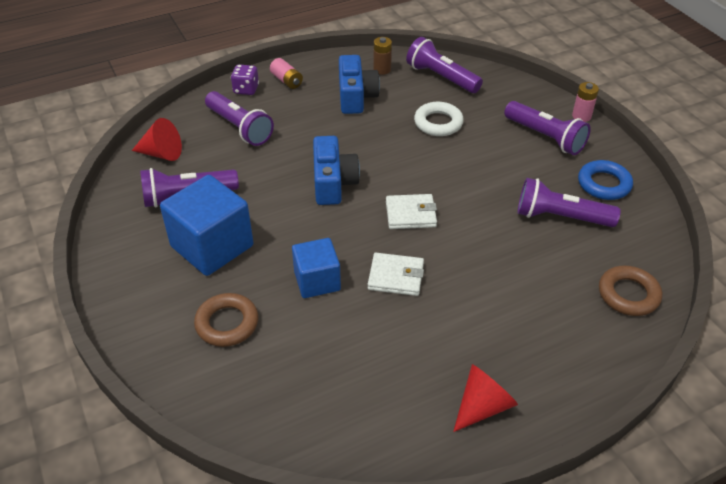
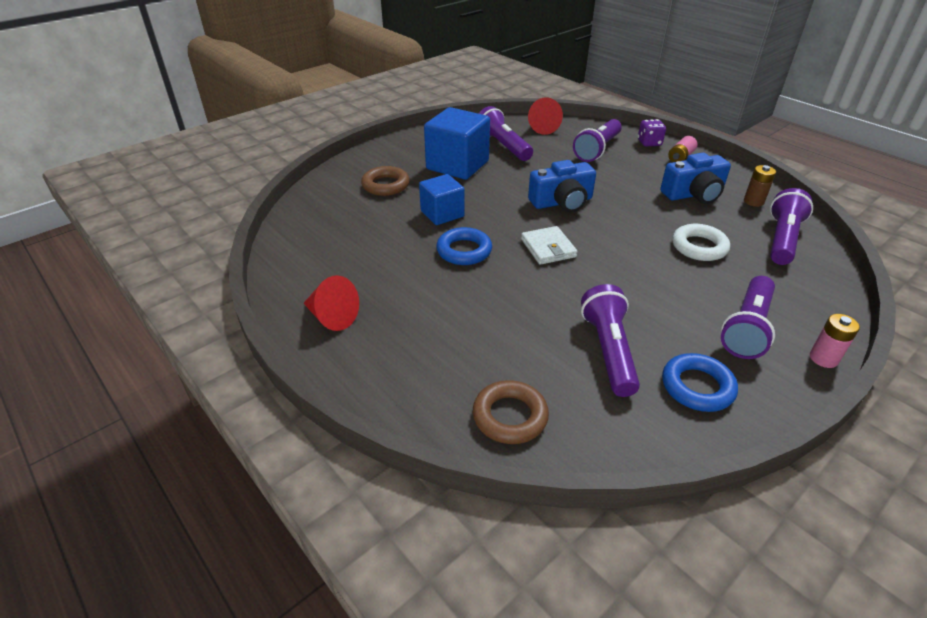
camera: 75 degrees right, 5 degrees down
white wallet [368,253,424,296] -> blue ring [436,227,492,265]

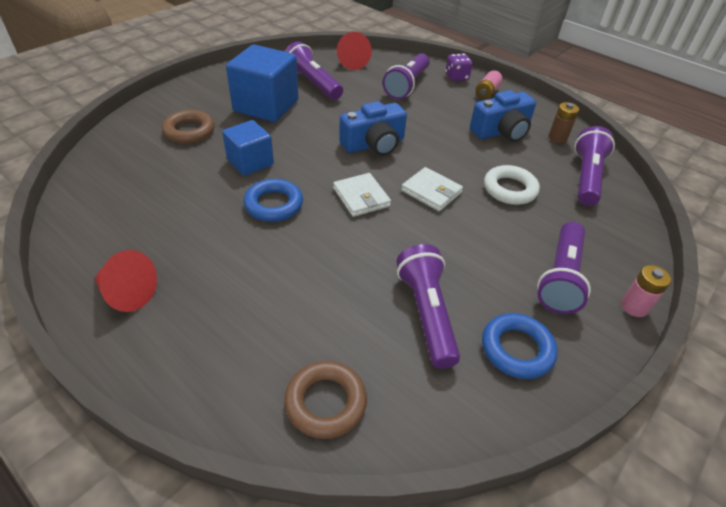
camera: 10 degrees left, 5 degrees up
none -> white wallet [401,167,463,211]

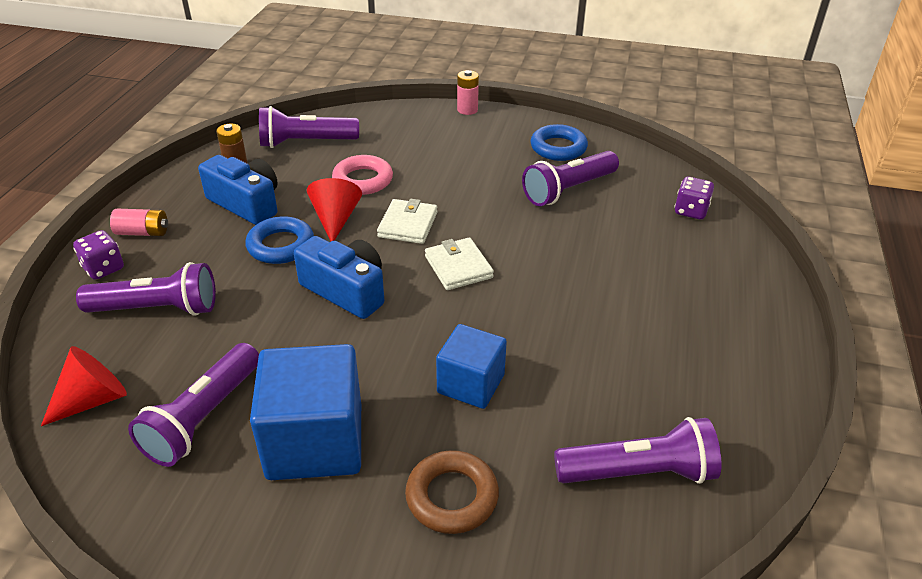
camera: 115 degrees left, 5 degrees down
red cone [94,250,157,312] -> red cone moved to [307,178,362,241]
blue ring [244,179,303,222] -> blue ring moved to [245,216,314,264]
brown ring [284,361,367,439] -> purple dice [674,177,714,219]
white wallet [333,173,391,217] -> white wallet turned 60 degrees counterclockwise [425,238,494,290]
white ring [484,165,540,205] -> pink ring [332,155,393,195]
purple flashlight [537,222,591,314] -> purple flashlight moved to [554,417,721,484]

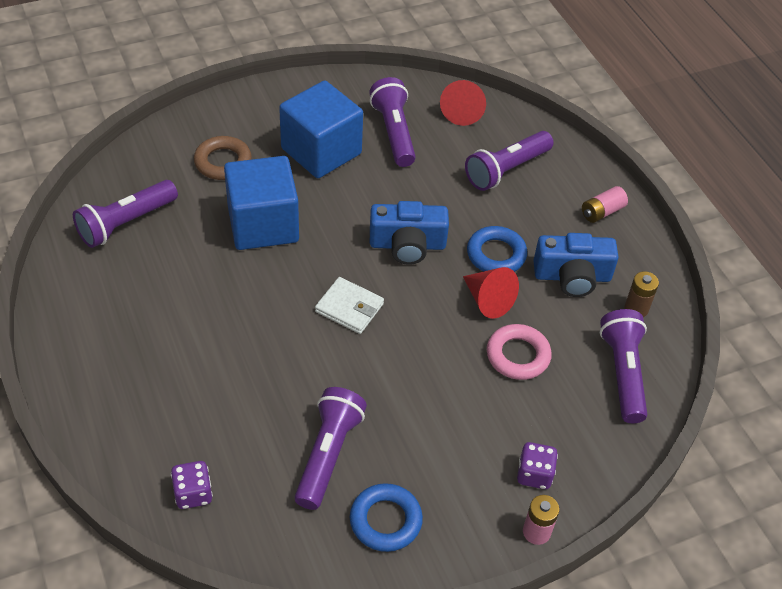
camera: 140 degrees right, 10 degrees up
purple dice [73,230,124,280] -> purple dice moved to [517,442,558,489]
purple flashlight [259,106,359,148] -> purple flashlight turned 45 degrees counterclockwise [600,309,647,423]
white wallet [377,199,438,244] -> none
blue cube [436,324,507,409] -> blue cube [224,156,299,250], size x1.62

